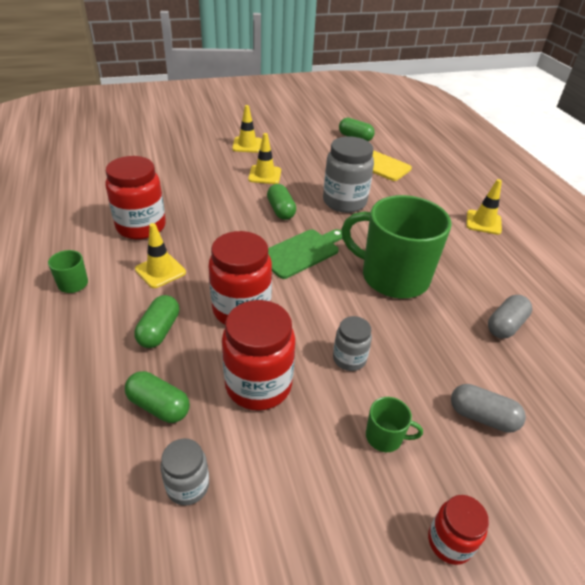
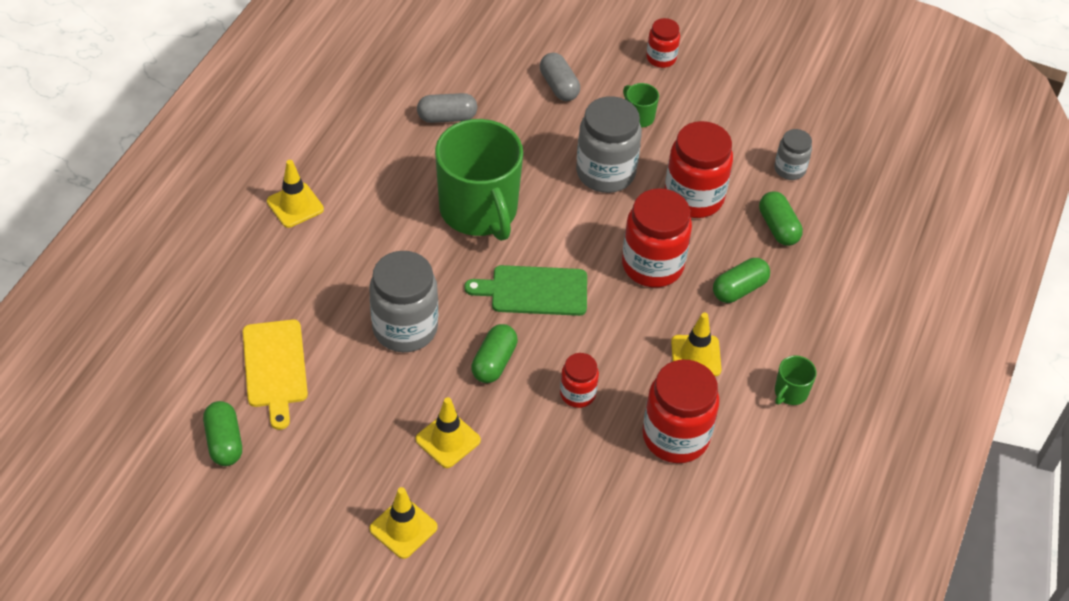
camera: 140 degrees left, 10 degrees up
grey jar [333,316,372,371] -> grey jar [576,96,642,193], size x1.85
none -> red jar [560,353,599,408]

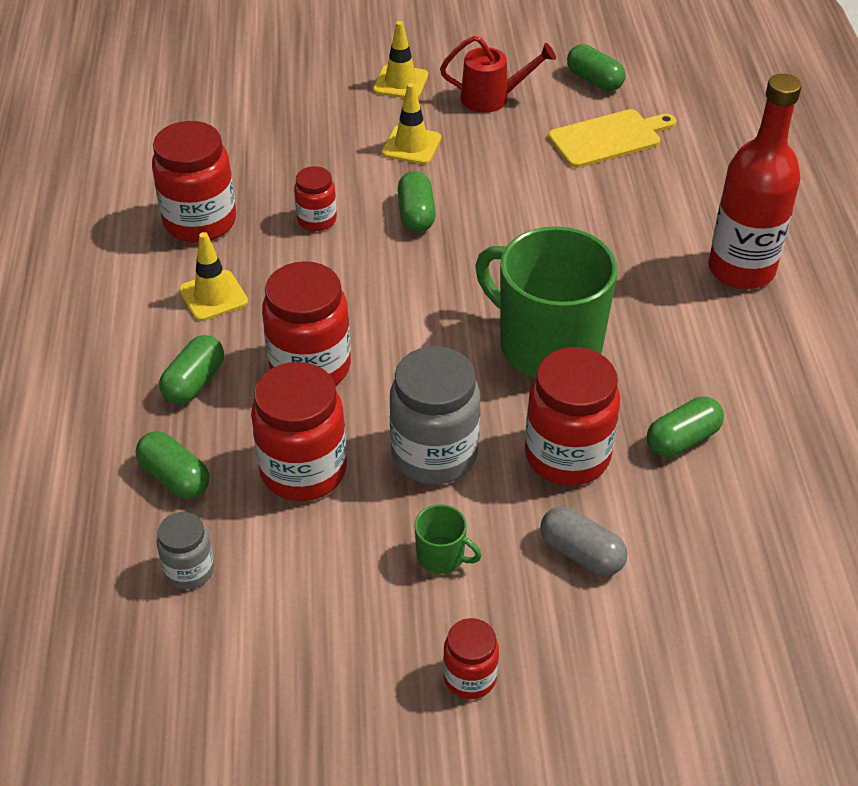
camera: 155 degrees right, 5 degrees down
yellow cutting board [243,320,308,430] -> yellow cutting board turned 105 degrees clockwise [548,109,676,168]
yellow traffic cone [267,160,324,228] -> red bottle [708,74,802,289]
grey jar [369,251,438,352] -> none
grey capsule [417,93,477,123] -> green capsule [647,397,724,457]
green cutting board [464,265,587,316] -> none
green mug [775,355,817,405] -> none
none -> red watering can [440,36,556,113]
none -> red jar [525,347,620,486]

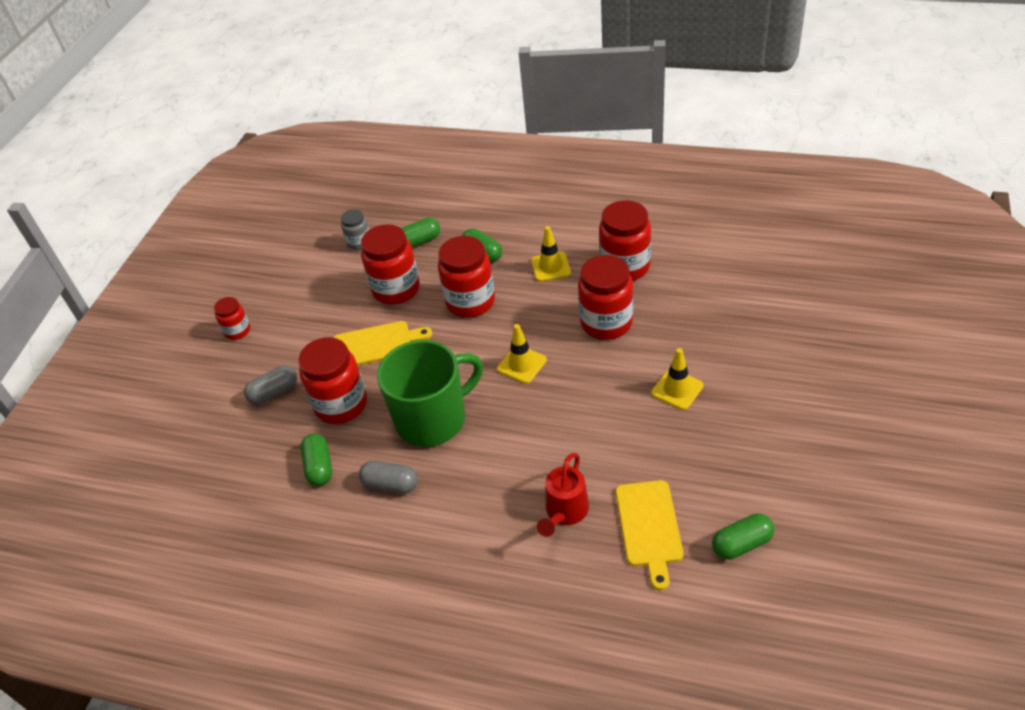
camera: 115 degrees right, 0 degrees up
red jar [294,166,337,231] -> red jar [578,255,633,340], size x1.85
yellow traffic cone [373,21,428,98] -> yellow traffic cone moved to [497,324,547,384]
grey jar [390,346,480,484] -> yellow cutting board [334,321,432,365]
green capsule [398,171,436,232] -> none
green mug [414,504,482,574] -> none
red watering can [440,36,556,113] -> red watering can moved to [537,453,589,537]
red bottle [708,74,802,289] -> none
none -> grey capsule [359,461,418,494]

